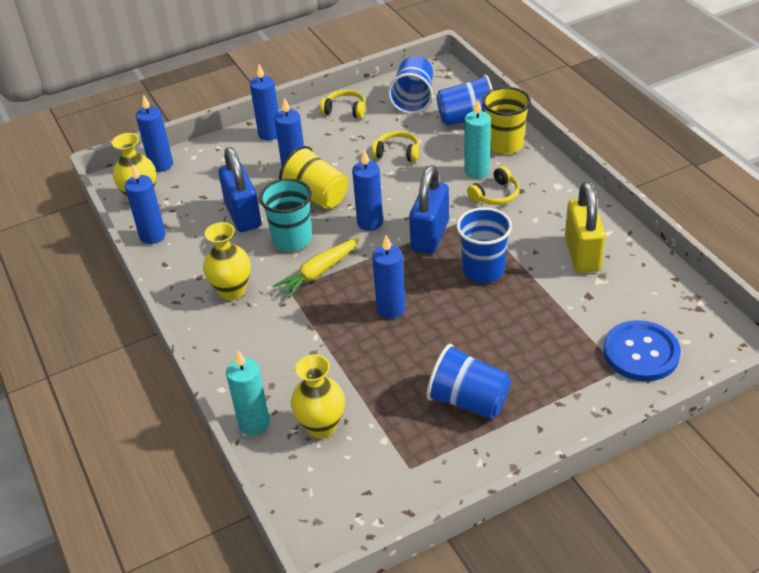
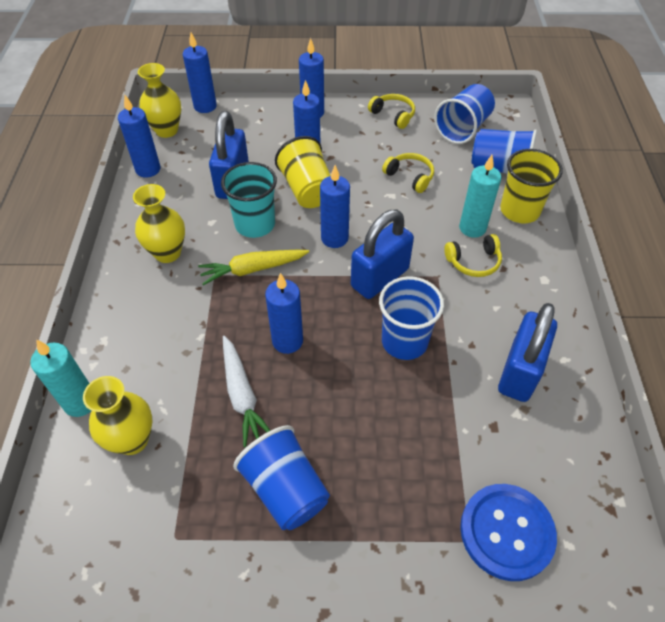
camera: 25 degrees right, 10 degrees up
yellow padlock [565,182,606,273] -> blue padlock [498,303,557,402]
none -> white carrot [223,336,270,447]

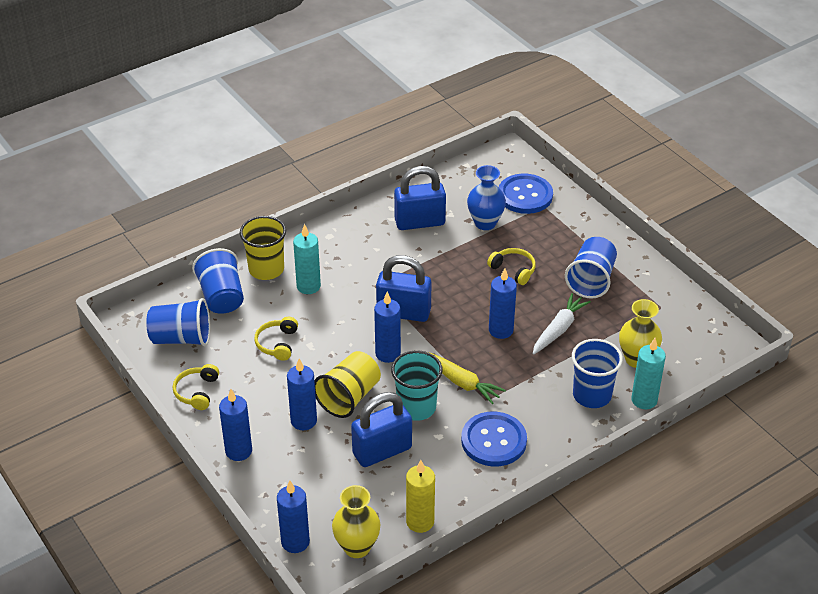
camera: 125 degrees left, 10 degrees down
blue candle [118,95,160,178] -> yellow candle [406,460,435,533]
yellow vase [133,184,185,263] -> blue button [461,412,527,467]
blue cup [379,276,444,360] -> blue cup moved to [572,339,623,408]
yellow headphones [444,234,502,277] -> yellow headphones moved to [487,248,536,285]
none -> blue vase [467,165,506,230]

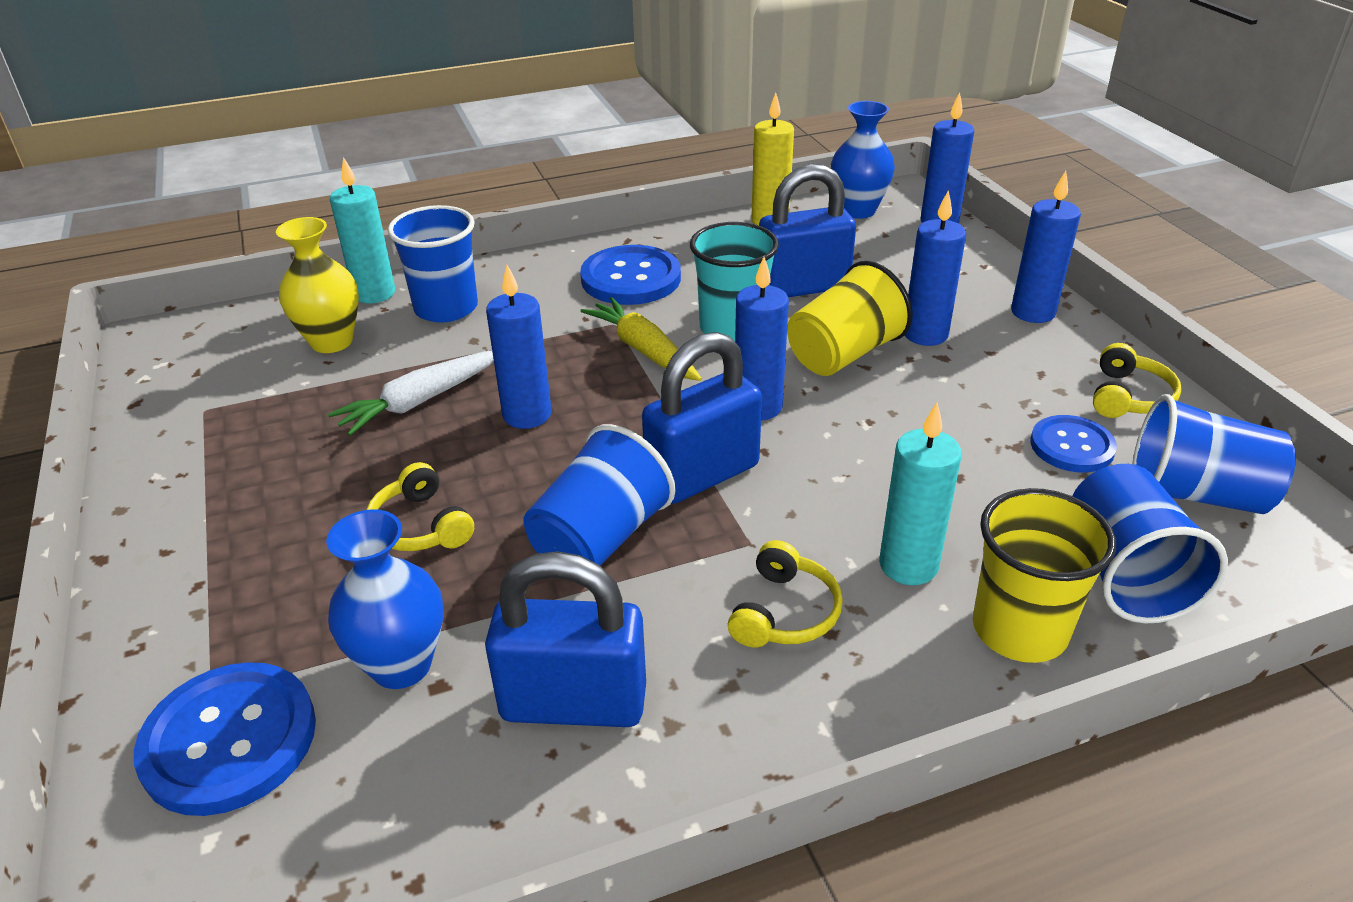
camera: 165 degrees left, 5 degrees down
yellow headphones [254,317,298,361] -> yellow headphones moved to [728,540,843,647]
yellow vase [332,485,381,558] -> blue vase [831,101,895,219]
blue padlock [376,255,431,322] -> blue padlock turned 60 degrees counterclockwise [642,332,762,504]
blue cup [565,237,617,299] -> blue cup moved to [524,424,676,566]
none -> blue button [1031,415,1117,472]

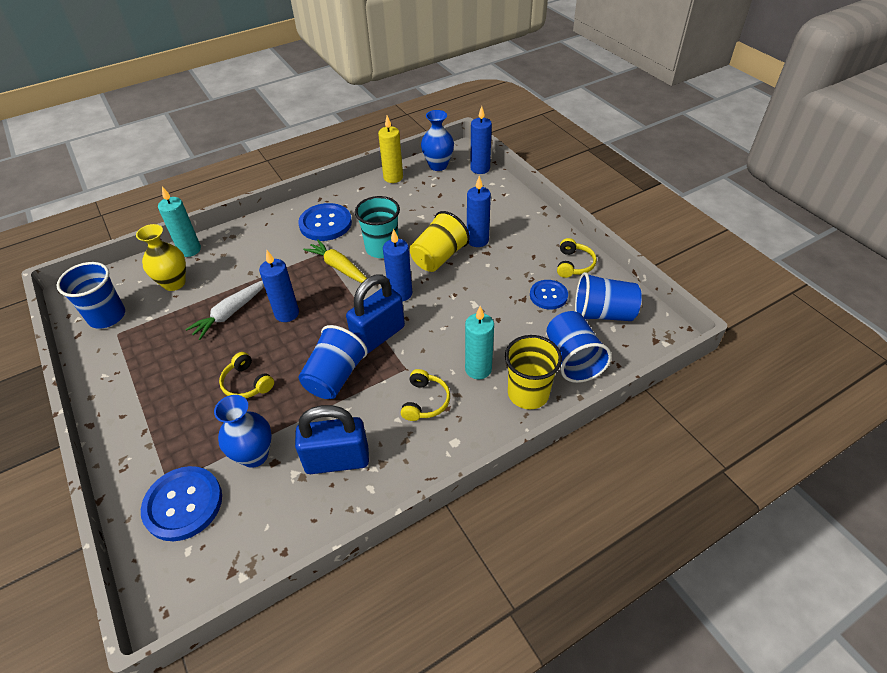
camera: 10 degrees left, 10 degrees up
blue cup [388,205,478,323] -> blue cup moved to [57,262,125,329]
blue padlock [759,164,856,297] -> none
blue candle [1011,171,1081,323] -> none

